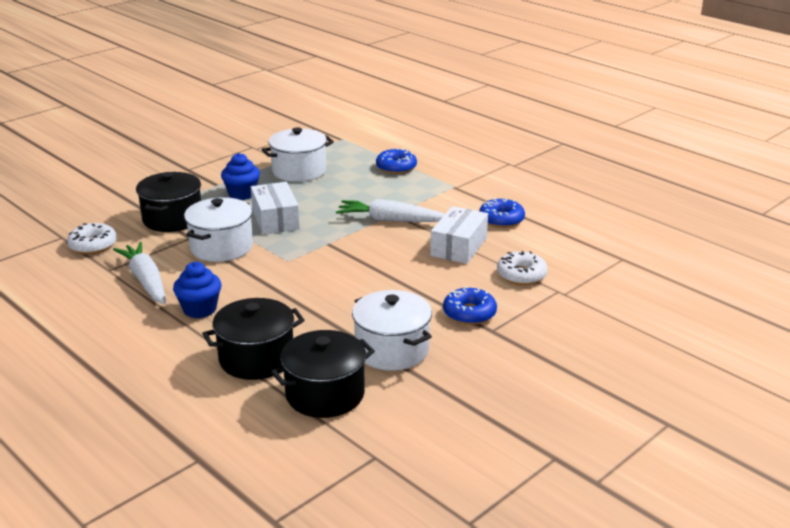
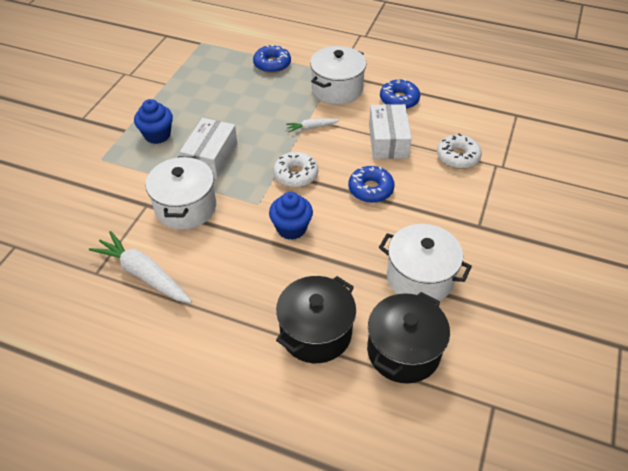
camera: 25 degrees left, 20 degrees up
white donut [67,223,117,254] -> white donut moved to [273,152,318,187]
black pot [136,172,201,232] -> none
blue cupcake [173,262,221,318] -> blue cupcake moved to [269,192,313,240]
white box [251,182,300,235] -> white box turned 60 degrees clockwise [180,118,237,179]
white pot [262,127,334,182] -> white pot moved to [310,46,366,105]
white carrot [336,199,445,222] -> white carrot [286,119,340,132], size x0.52
blue donut [443,286,497,325] -> blue donut moved to [348,166,395,203]

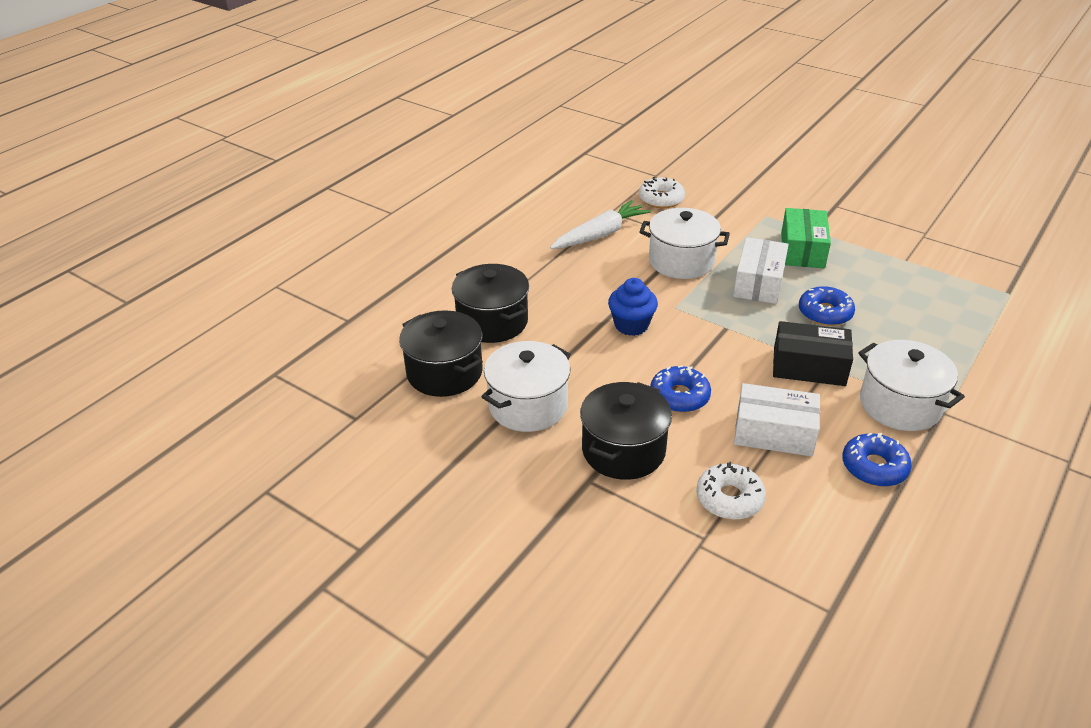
camera: 105 degrees right, 10 degrees down
blue cupcake [134,99,173,144] -> green box [781,208,831,268]
white box [180,118,237,179] -> white box turned 75 degrees clockwise [733,237,789,304]
blue donut [253,44,291,73] -> blue donut moved to [799,286,855,326]
white donut [273,152,318,187] -> white donut moved to [639,177,685,208]
white carrot [286,119,340,132] -> black box [773,321,853,386]
none -> black pot [580,382,672,480]

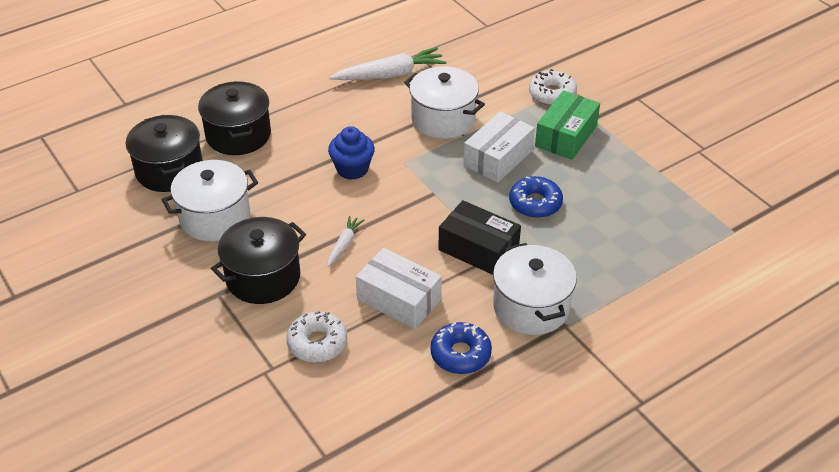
camera: 20 degrees right, 5 degrees up
white donut [639,177,685,208] -> white donut moved to [529,69,577,106]
blue donut [650,365,711,413] -> white carrot [327,216,364,267]

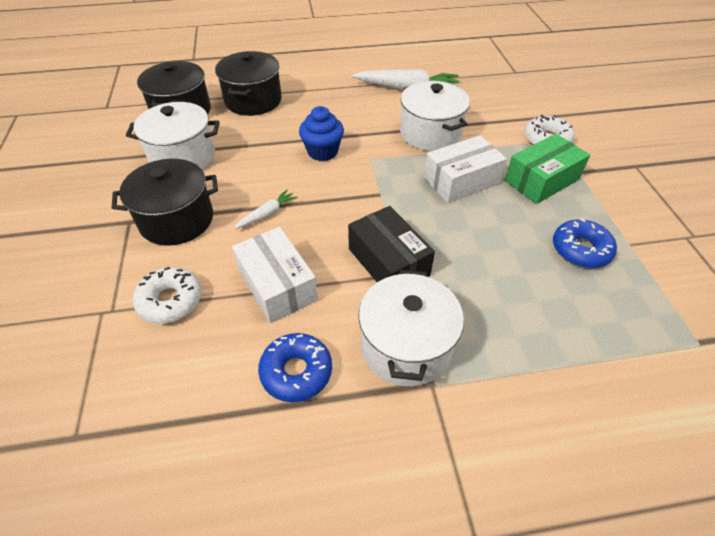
camera: 25 degrees right, 5 degrees up
blue donut [509,176,563,218] -> blue donut moved to [553,218,617,268]

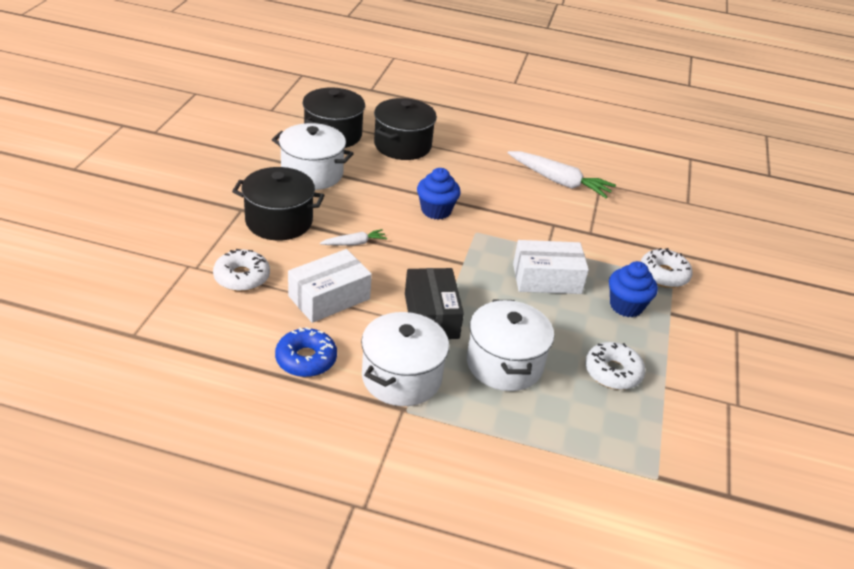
camera: 20 degrees right, 10 degrees down
white box [232,227,318,323] -> white box turned 60 degrees clockwise [288,249,372,323]
white pot [400,81,470,151] -> white pot moved to [467,300,554,391]
green box [505,134,590,204] -> blue cupcake [609,261,658,317]
blue donut [553,218,617,268] -> white donut [585,342,645,390]

